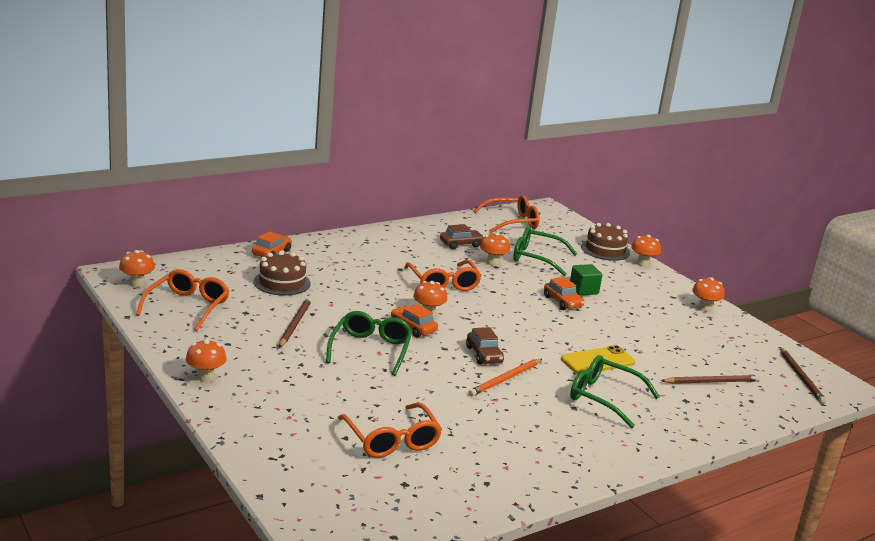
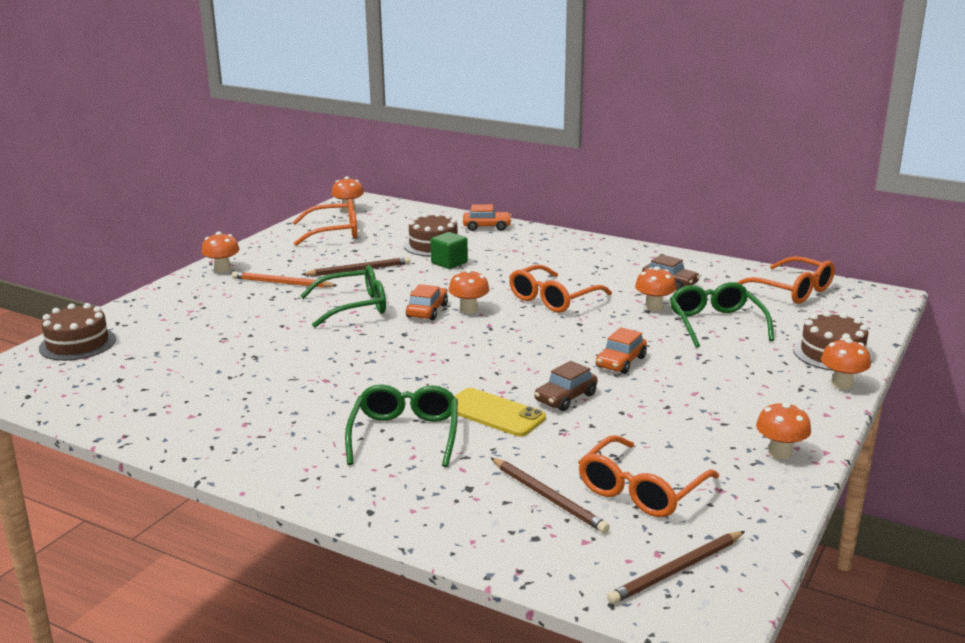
camera: 65 degrees right, 0 degrees up
orange glasses [338,403,442,458] -> orange glasses moved to [578,435,719,517]
brown car [466,327,504,364] -> brown car moved to [534,361,597,411]
orange pencil [468,359,542,397] -> orange pencil moved to [232,271,338,288]
green cube [570,264,602,295] -> green cube moved to [430,232,468,269]
none -> brown cake [39,303,116,361]

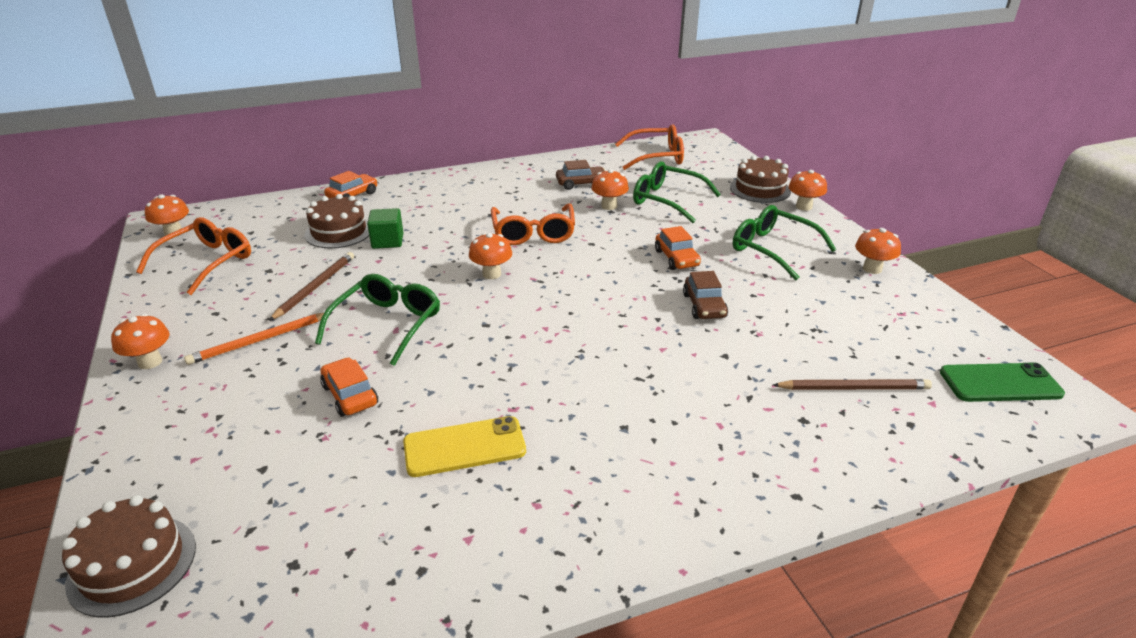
camera: 50 degrees left, 10 degrees up
green glasses [345,384,458,467] -> green glasses moved to [733,205,837,280]
orange car [406,284,448,320] -> orange car moved to [320,357,378,416]
yellow phone [454,388,546,436] -> yellow phone moved to [403,416,526,477]
orange glasses [578,435,719,517] -> none
brown pencil [607,531,745,604] -> green phone [940,363,1065,402]

